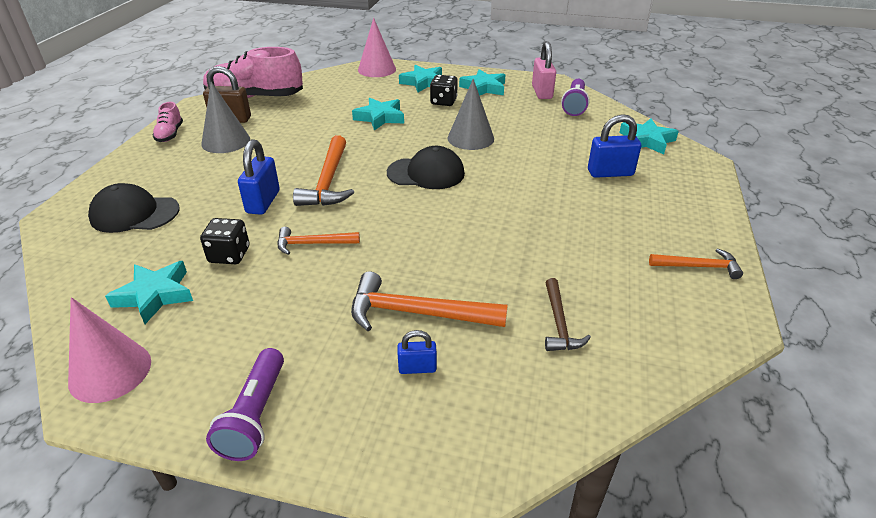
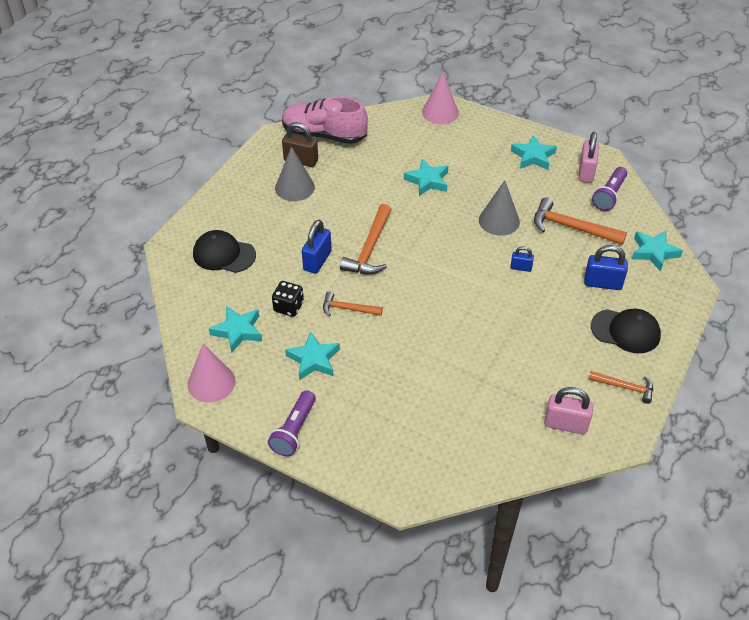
camera: 15 degrees right, 10 degrees up
pink shoe [152,102,183,142] -> none
orange hammer [351,271,508,331] -> orange hammer moved to [534,197,627,245]
black cap [387,146,465,189] -> black cap moved to [591,308,661,353]
blue padlock [397,330,437,374] -> blue padlock moved to [510,246,534,272]
turquoise star [399,65,442,92] -> turquoise star moved to [285,331,340,380]
black dice [430,75,458,106] -> none
brown hammer [545,278,591,351] -> none
none -> pink padlock [544,387,593,435]

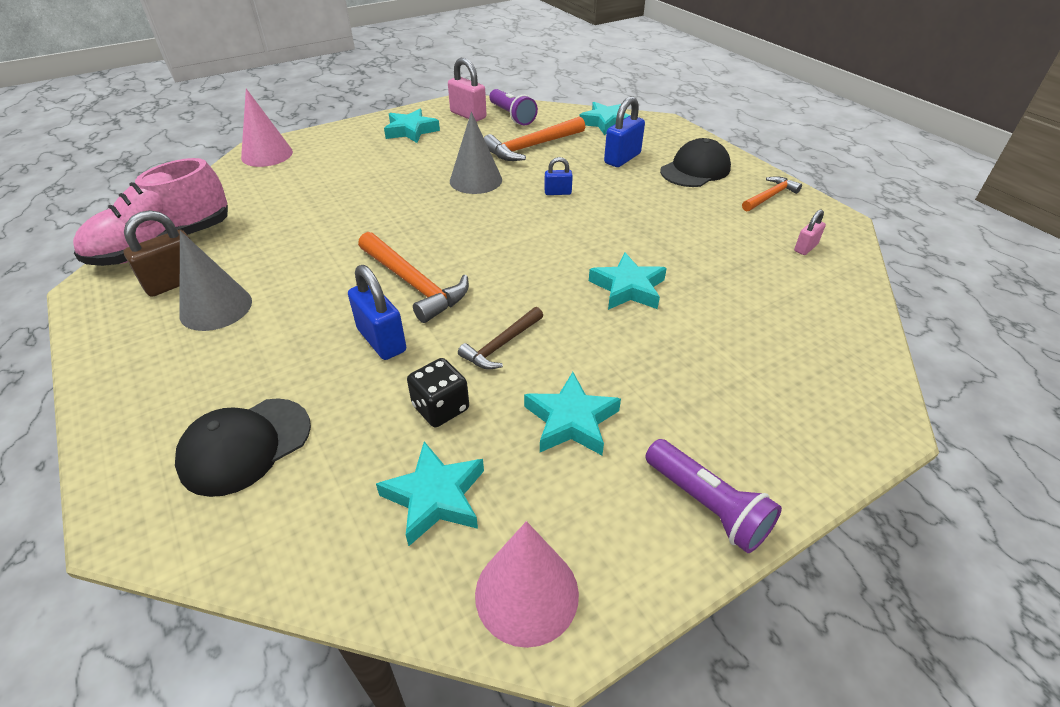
camera: 60 degrees left, 5 degrees down
orange hammer [323,292,383,316] -> brown hammer [458,307,543,369]
turquoise star [404,159,448,196] -> turquoise star moved to [589,252,667,310]
blue padlock [510,246,534,272] -> blue padlock turned 45 degrees clockwise [544,157,573,195]
pink padlock [544,387,593,435] -> pink padlock [794,210,826,255], size x0.57

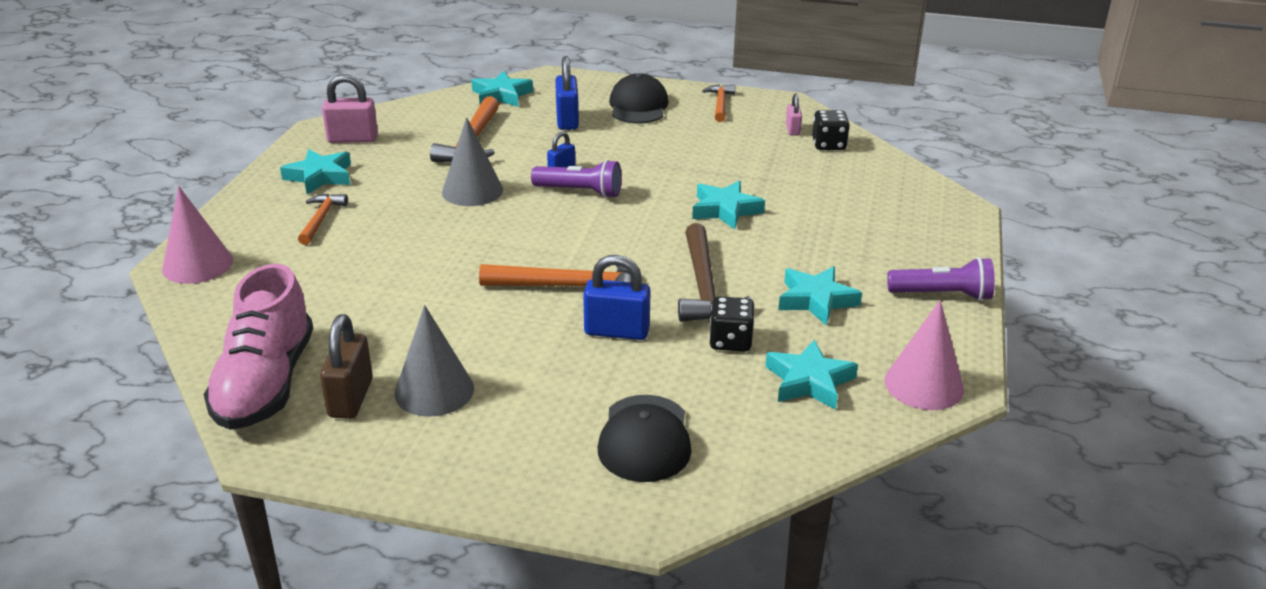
camera: 45 degrees left, 10 degrees down
brown hammer [458,307,543,369] -> brown hammer [678,223,751,322], size x1.66
purple flashlight [489,89,538,125] -> purple flashlight moved to [531,160,622,198]
none -> orange hammer [298,194,348,245]
none -> black dice [812,110,850,150]

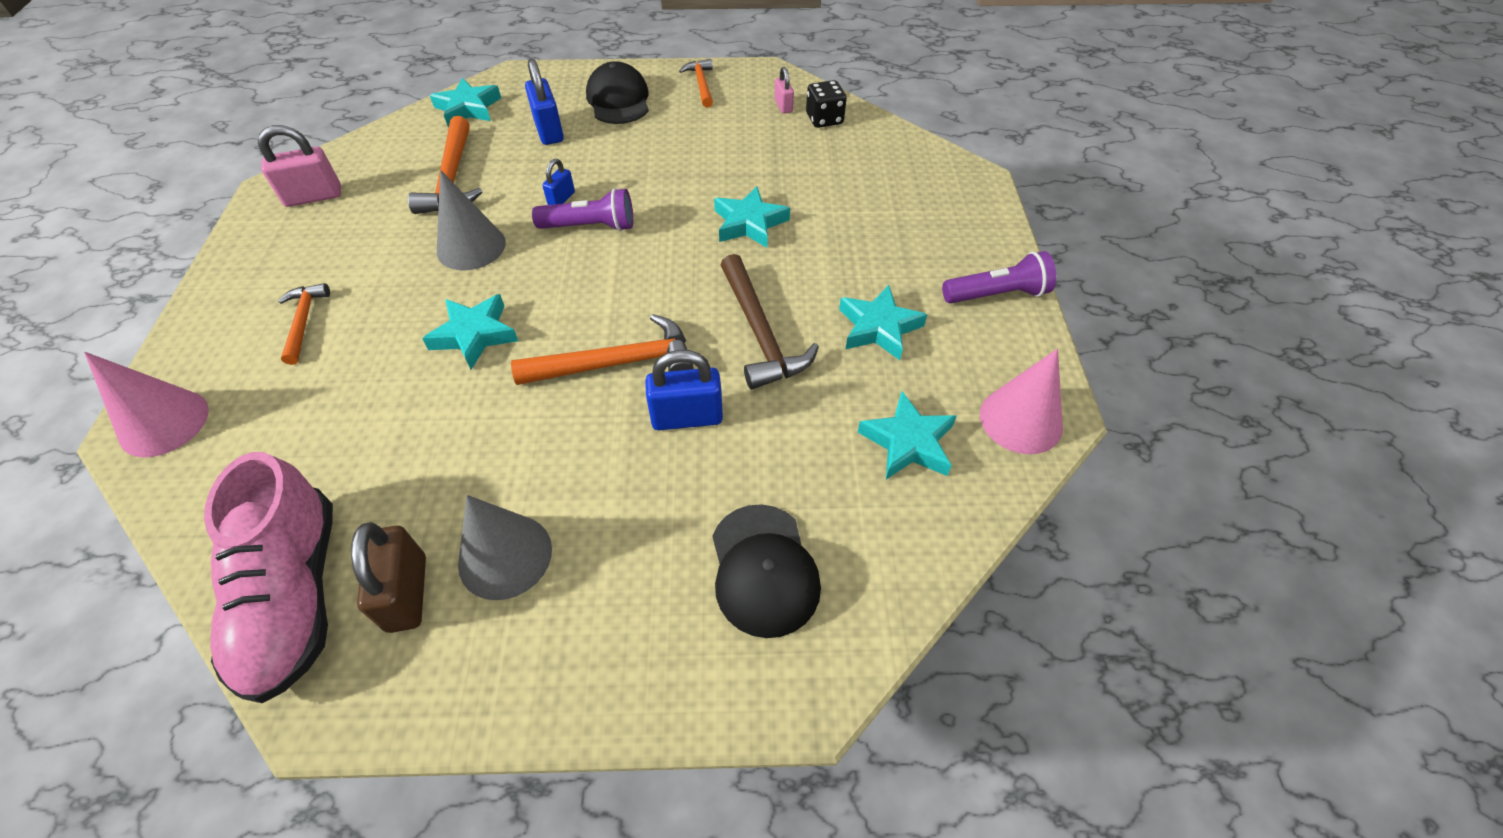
camera: 15 degrees left, 20 degrees up
turquoise star [280,149,351,194] -> turquoise star moved to [422,294,518,369]
black dice [709,296,754,352] -> none

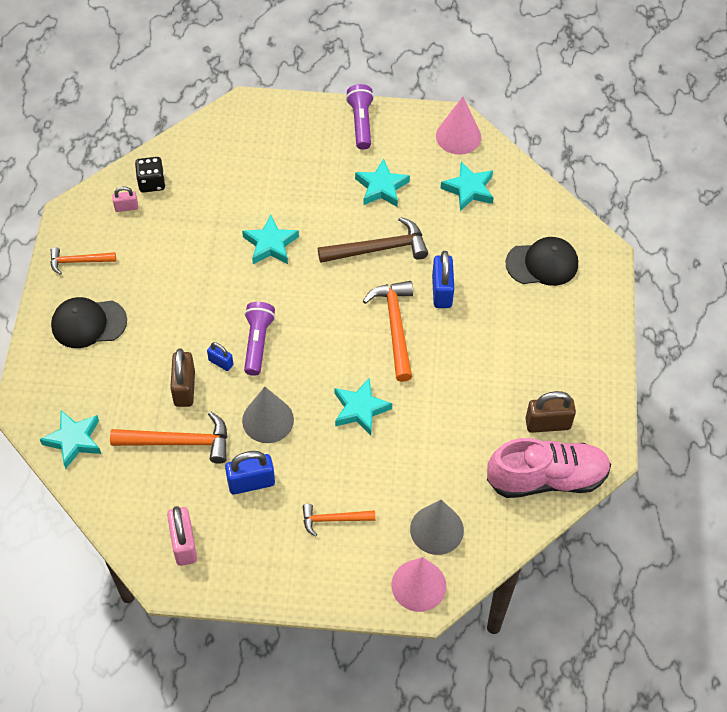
camera: 85 degrees left, 5 degrees up
grey cone [458,495,552,600] -> grey cone moved to [410,500,464,555]
blue padlock [525,59,564,145] -> blue padlock moved to [225,451,275,495]
none -> brown padlock [170,349,195,407]

